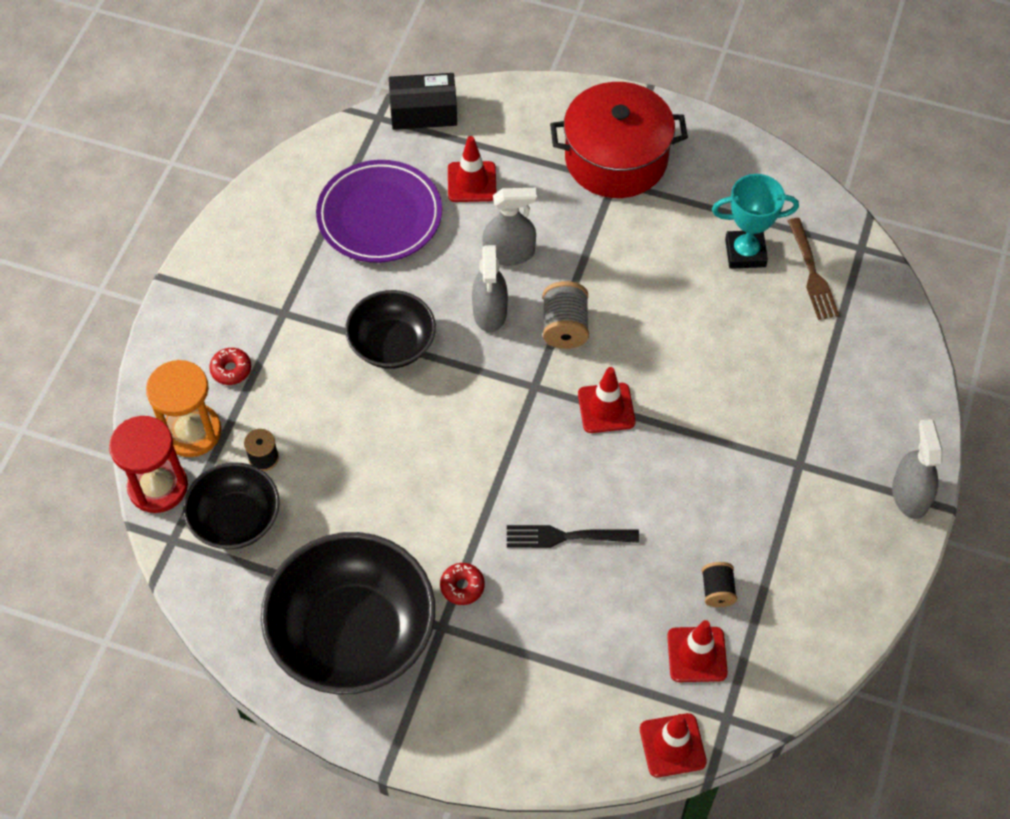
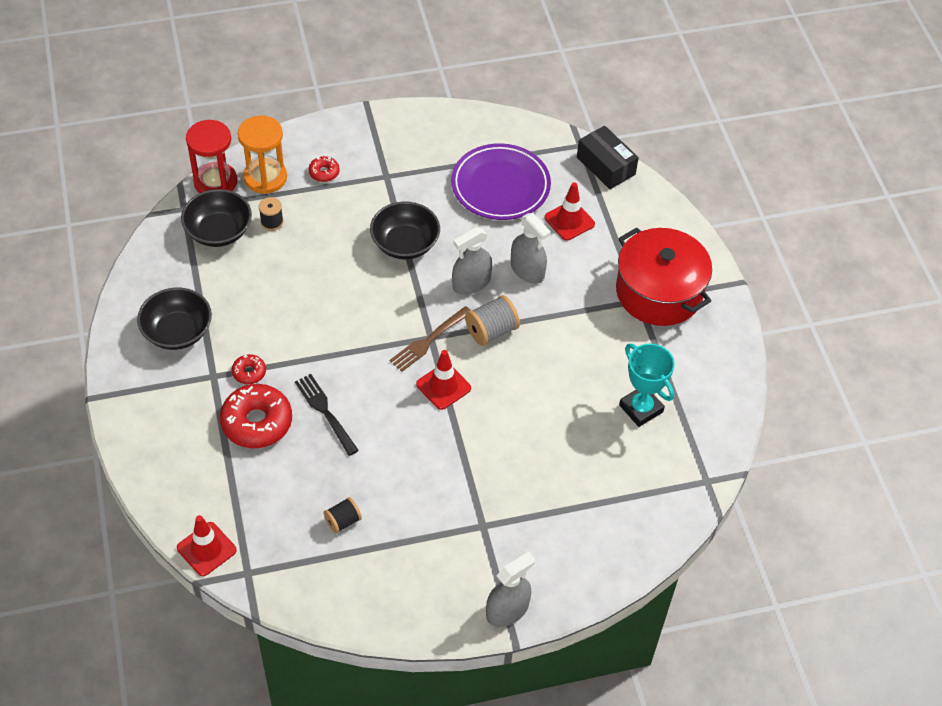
camera: 55 degrees right, 5 degrees down
black bowl [261,532,435,694] -> black bowl [137,287,212,350], size x0.58
red traffic cone [667,620,728,682] -> none
brown fork [788,218,839,320] -> brown fork moved to [390,306,471,372]
none -> red donut [220,384,292,448]

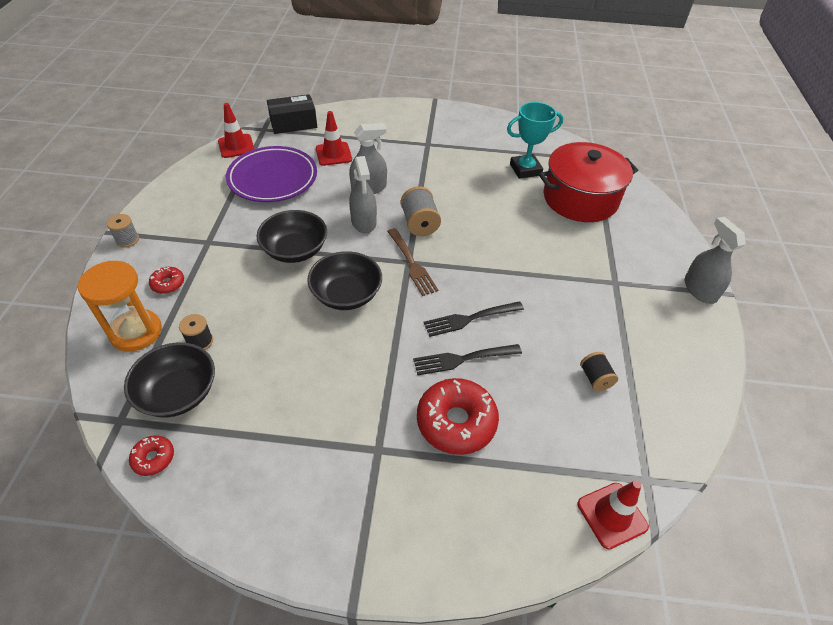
camera: 70 degrees left, 5 degrees down
black bowl [137,287,212,350] -> black bowl moved to [307,251,382,310]
red hourglass [186,120,237,193] -> none
red donut [232,354,266,384] -> red donut moved to [129,435,174,476]
red traffic cone [416,350,471,410] -> red traffic cone moved to [218,103,255,158]
red pot [616,227,712,326] -> red pot moved to [539,142,638,222]
none -> grey spool [107,214,139,248]
none -> black fork [423,301,524,337]

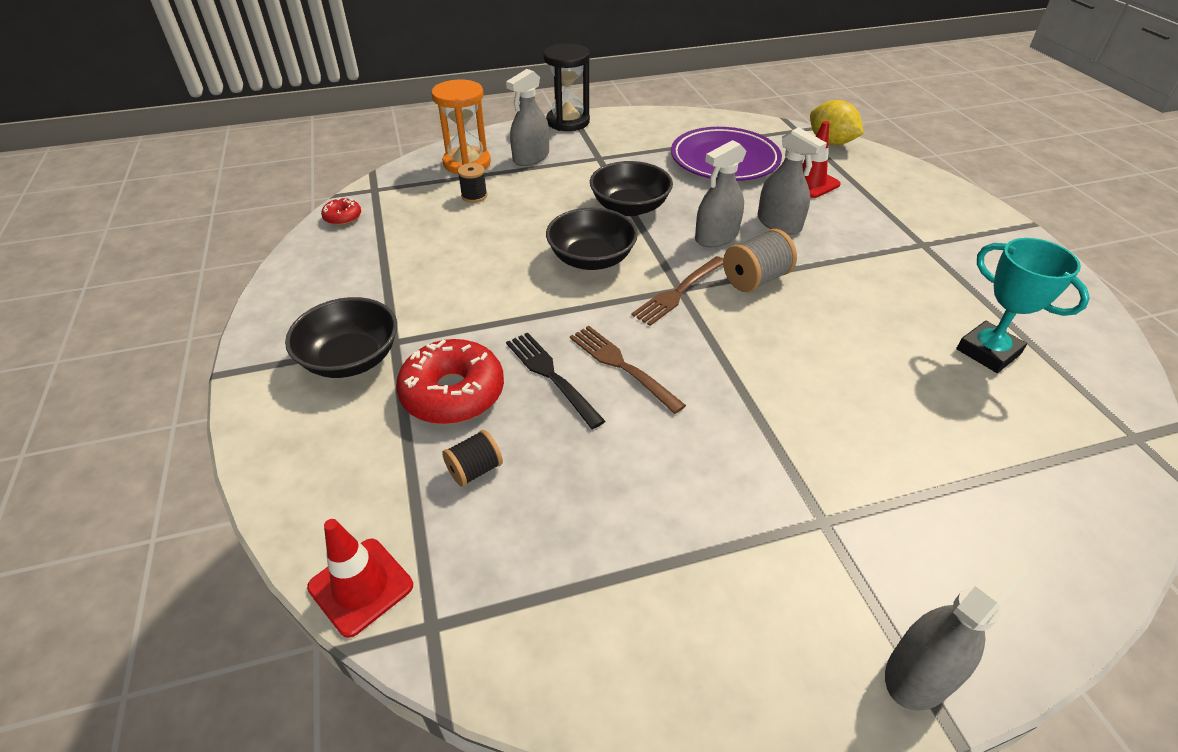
camera: 70 degrees right, 5 degrees down
grey spool [107,214,139,248] -> black hourglass [543,43,590,131]
black bowl [124,342,215,418] -> black bowl moved to [285,297,397,378]
red donut [149,267,184,294] -> grey spray bottle [506,69,549,166]
red traffic cone [218,103,255,158] -> none
black box [267,94,317,134] -> yellow lemon [810,100,864,145]
black fork [423,301,524,337] -> brown fork [570,326,686,414]
red pot [539,142,638,222] -> none
black spool [580,352,618,391] -> black spool moved to [442,430,503,487]

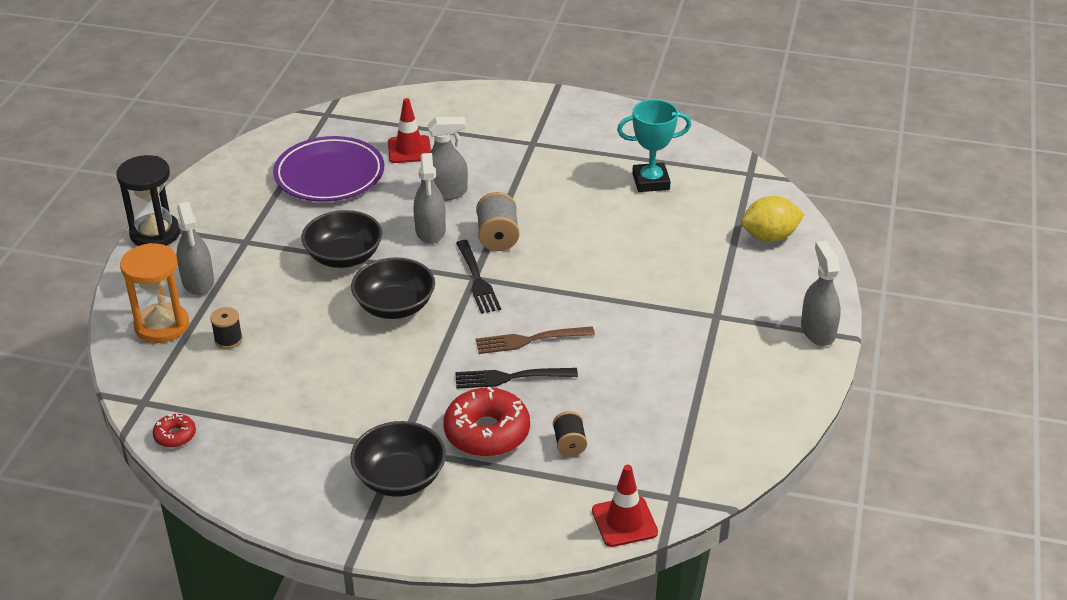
camera: 60 degrees left, 5 degrees down
brown fork [631,256,723,326] -> black fork [456,240,501,314]
yellow lemon [810,100,864,145] -> yellow lemon moved to [741,196,805,242]

